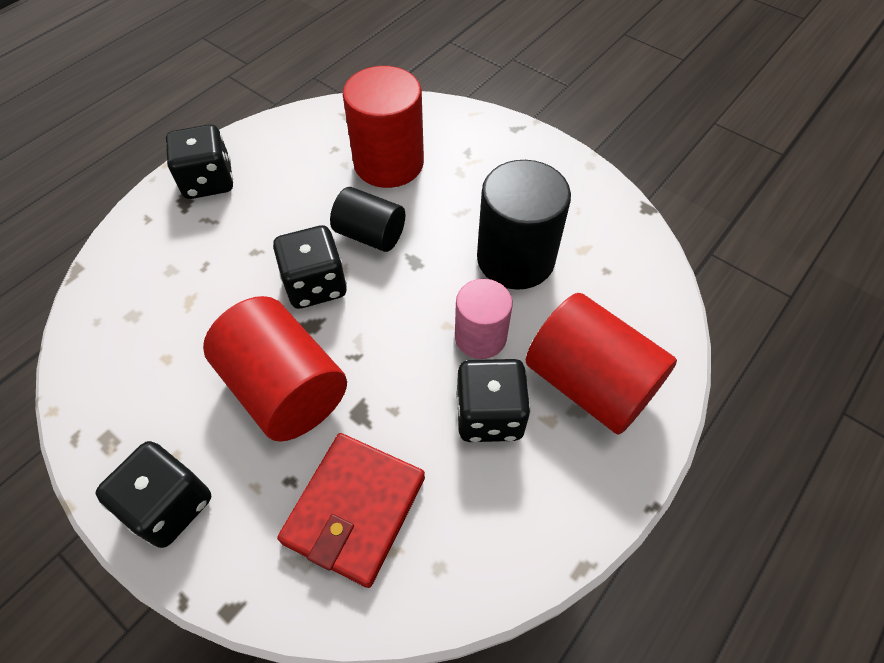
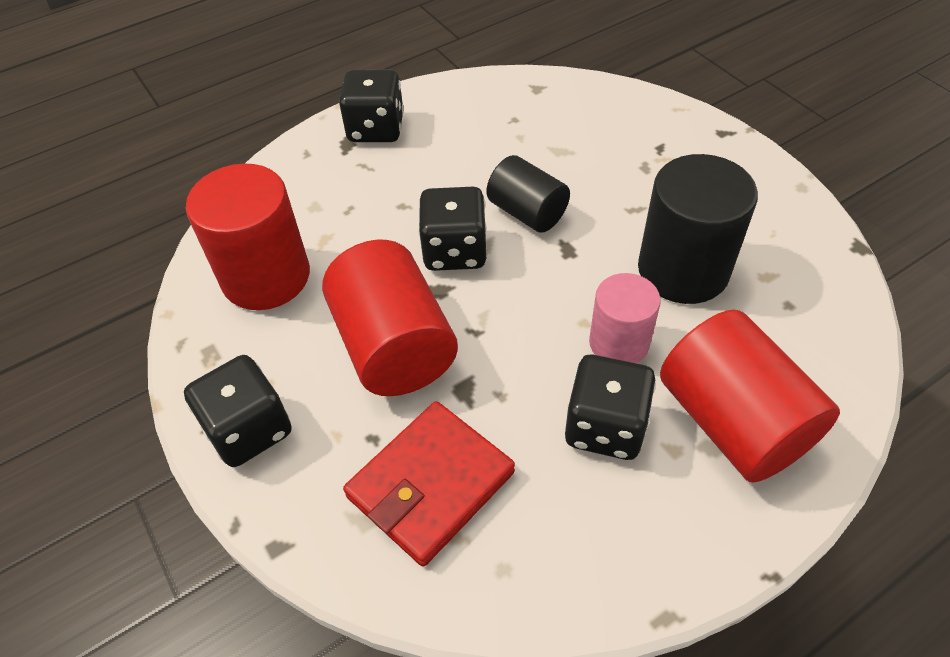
camera: 20 degrees right, 5 degrees down
red cylinder [343,66,424,188] -> red cylinder moved to [186,164,310,310]

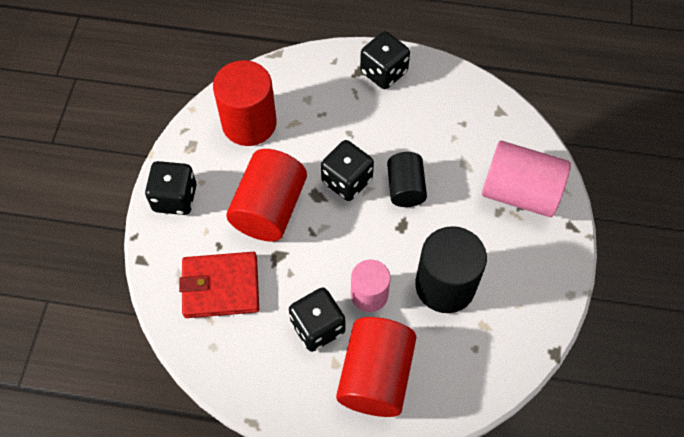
camera: 40 degrees right, 10 degrees up
none -> pink cylinder [482,141,571,217]

